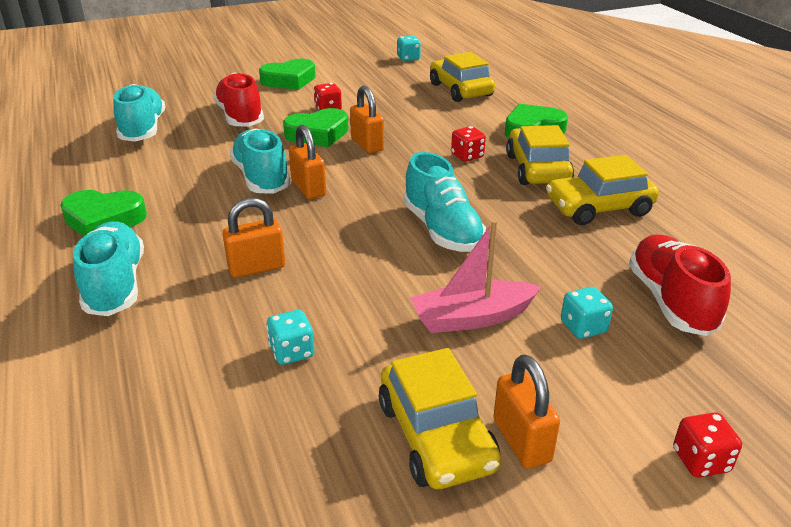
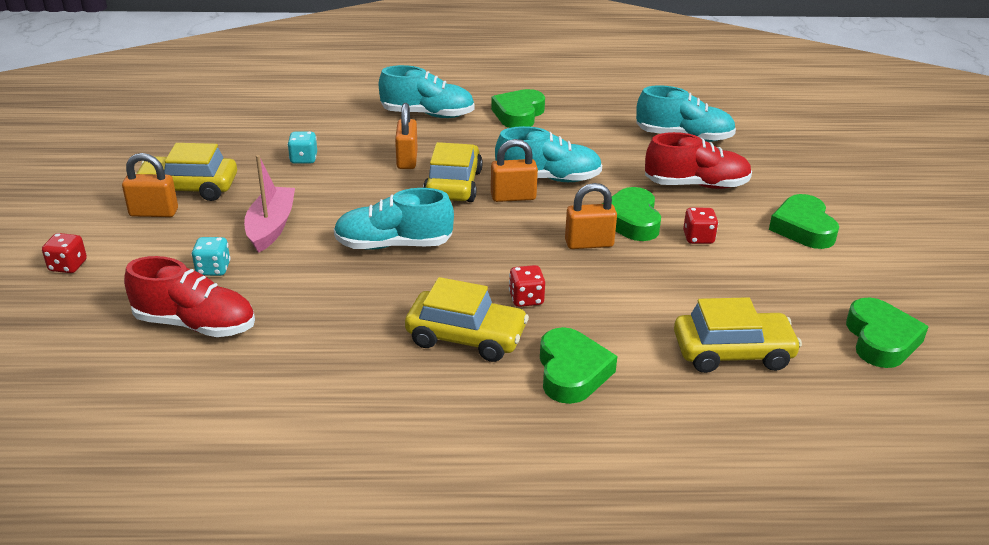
camera: 110 degrees right, 0 degrees up
turquoise dice [397,36,421,61] -> green heart [846,298,928,368]
yellow car [546,155,659,225] -> yellow car moved to [423,142,483,202]

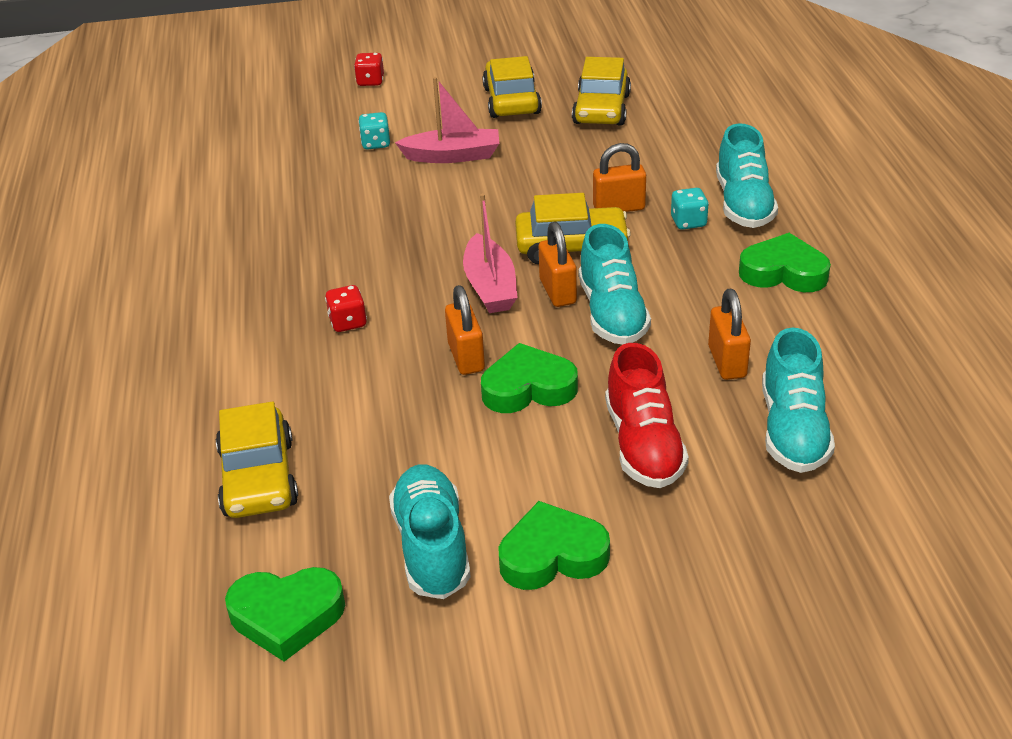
camera: 85 degrees right, 5 degrees up
orange padlock [122,153,178,217] -> orange padlock moved to [708,289,751,380]
red shoe [124,256,255,337] -> none
turquoise dice [287,132,317,164] -> turquoise dice moved to [671,188,709,230]
turquoise shoe [334,188,454,250] -> turquoise shoe moved to [389,464,471,599]
yellow car [405,277,529,362] -> yellow car moved to [572,57,631,126]
green heart [540,327,617,404] -> none
red dice [683,208,718,244] -> none
none -> pink boat [463,193,518,313]

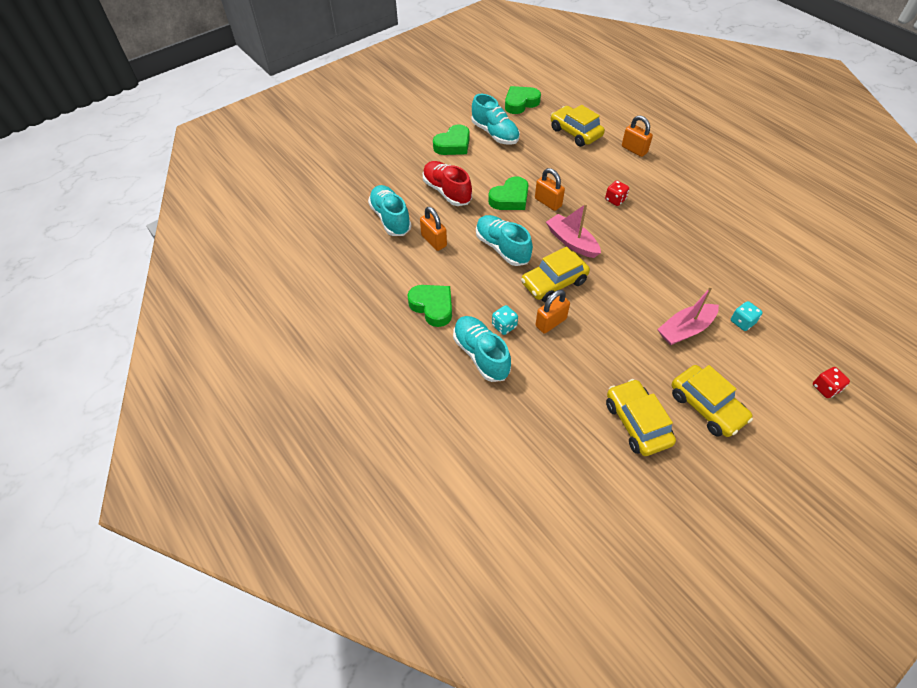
camera: 150 degrees right, 15 degrees up
orange padlock [539,222,577,307] -> orange padlock moved to [622,115,653,157]
green heart [739,233,831,292] -> green heart turned 120 degrees counterclockwise [407,285,452,327]

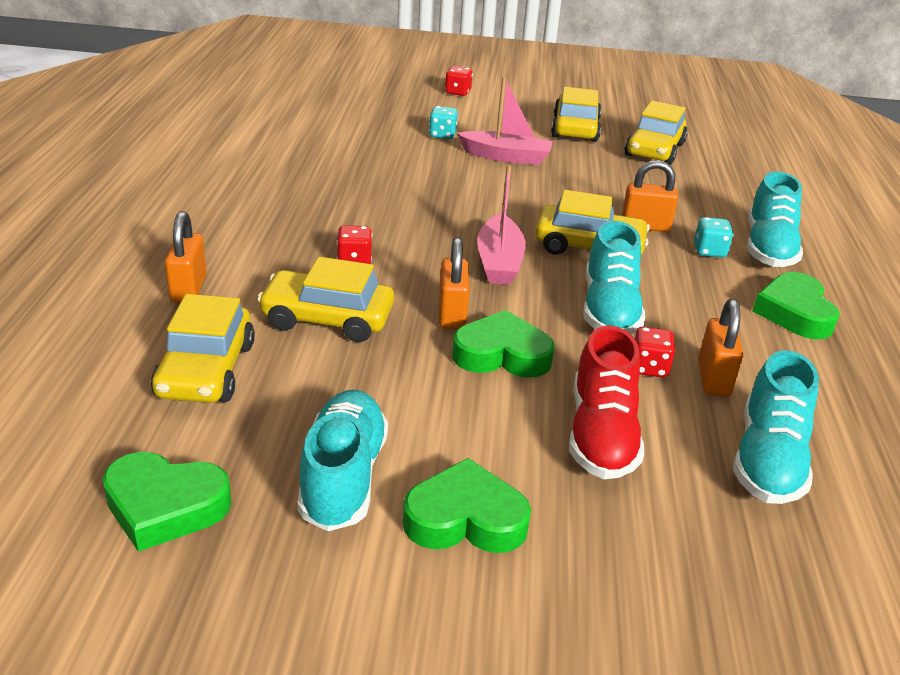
camera: 140 degrees left, 20 degrees down
none -> yellow car [257,257,394,342]
none -> red dice [634,327,675,378]

